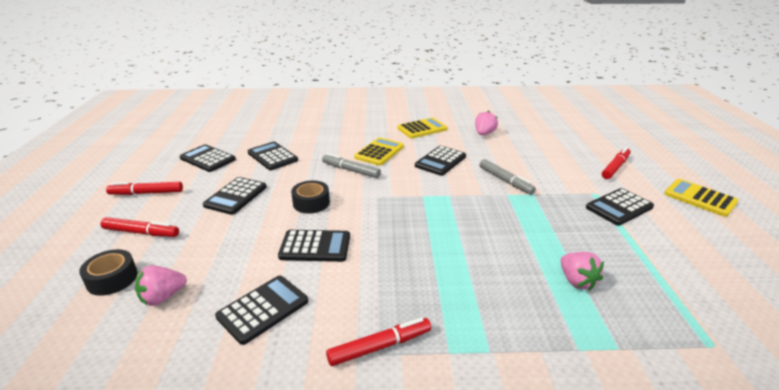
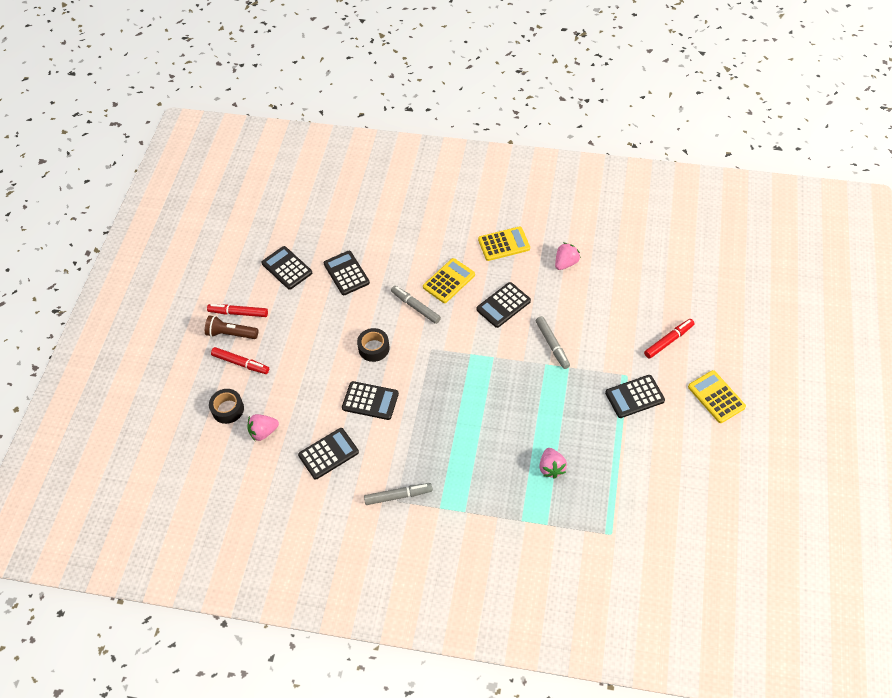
camera: 15 degrees right, 25 degrees up
black calculator [203,177,267,215] -> none
red marker [326,317,431,366] -> grey marker [364,483,433,505]
none -> brown flashlight [205,315,258,339]

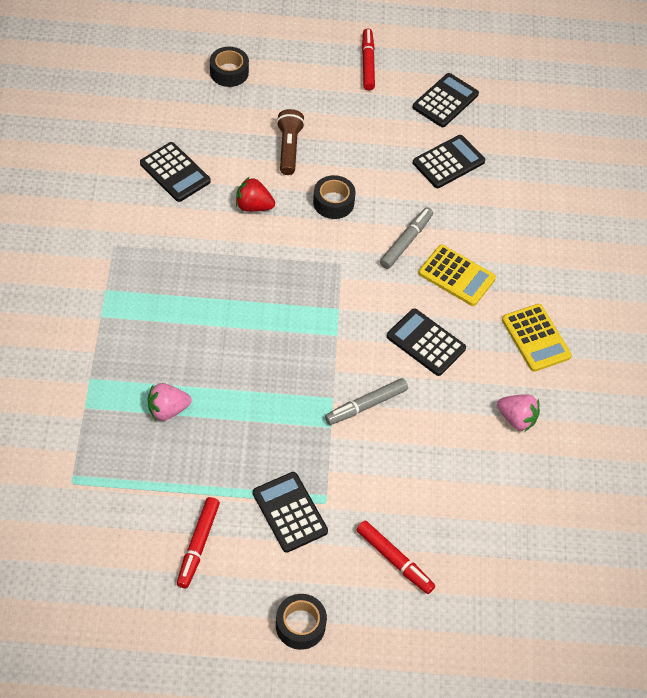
camera: 75 degrees right, 0 degrees up
brown flashlight [205,315,258,339] -> brown flashlight moved to [276,109,305,175]
red marker [211,347,269,374] -> red marker moved to [177,497,220,588]
pink strawberry [247,414,279,442] -> none
black calculator [342,381,399,420] -> red strawberry [236,177,275,212]
grey marker [364,483,433,505] -> none
yellow calculator [688,370,746,423] -> black tape [276,594,327,650]

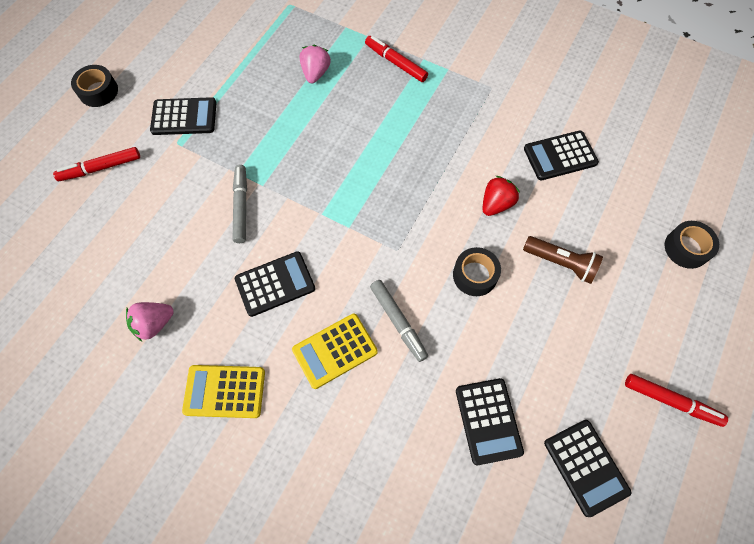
camera: 120 degrees right, 10 degrees up
red marker [177,497,220,588] -> red marker moved to [365,36,428,82]

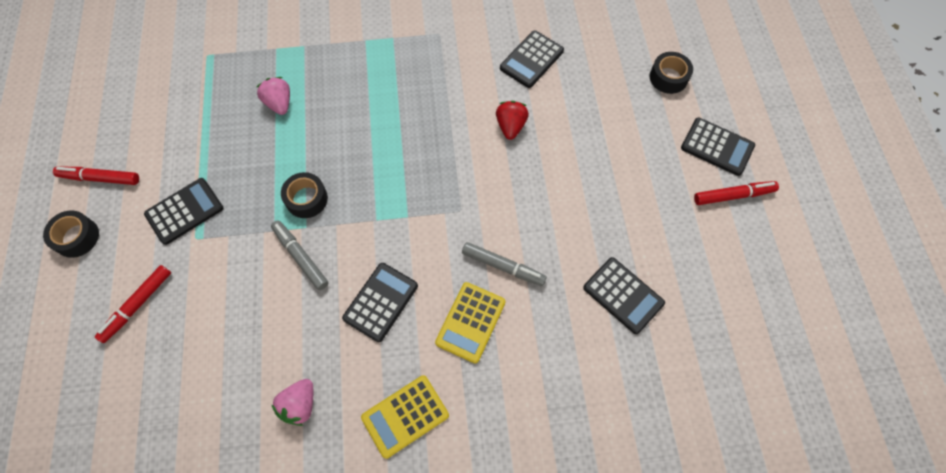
camera: 35 degrees left, 0 degrees up
red marker [365,36,428,82] -> red marker moved to [53,166,139,185]
black tape [453,247,501,296] -> black tape moved to [281,172,328,218]
brown flashlight [523,236,603,284] -> none
black calculator [544,420,631,517] -> black calculator moved to [681,117,755,176]

